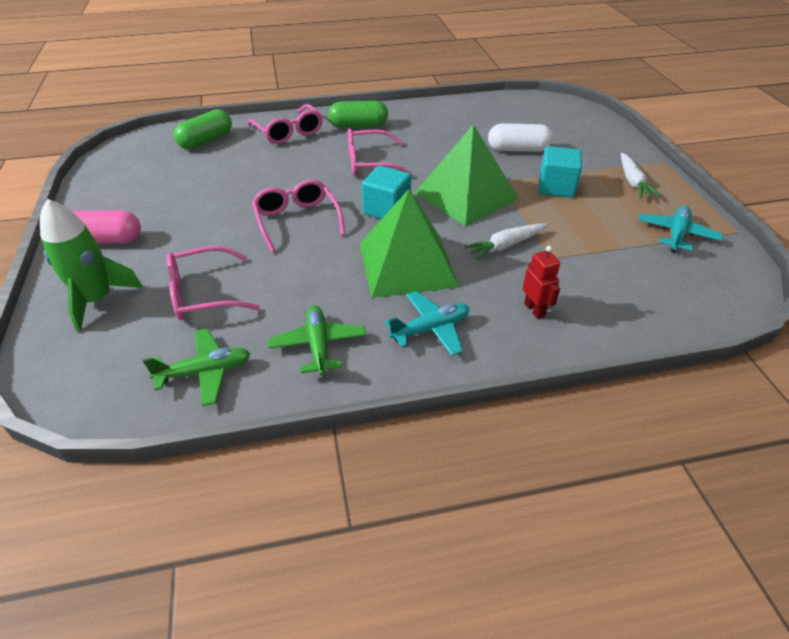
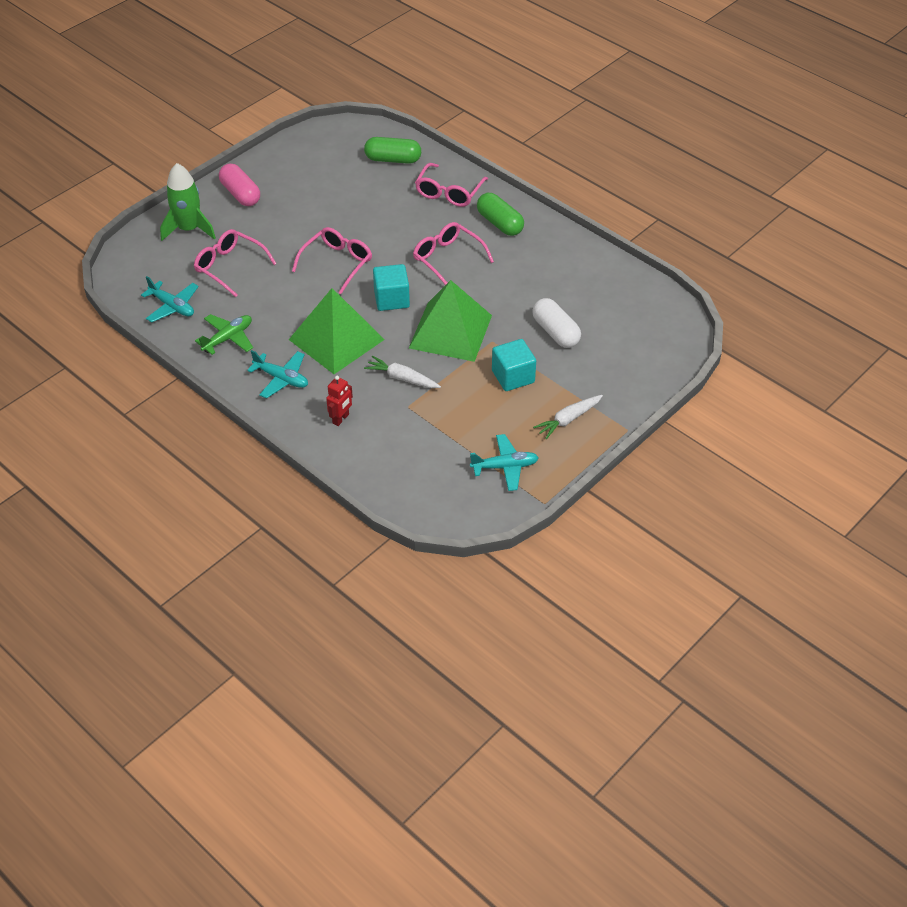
camera: 55 degrees right, 5 degrees up
green plane [143,329,250,406] -> turquoise plane [141,276,199,323]

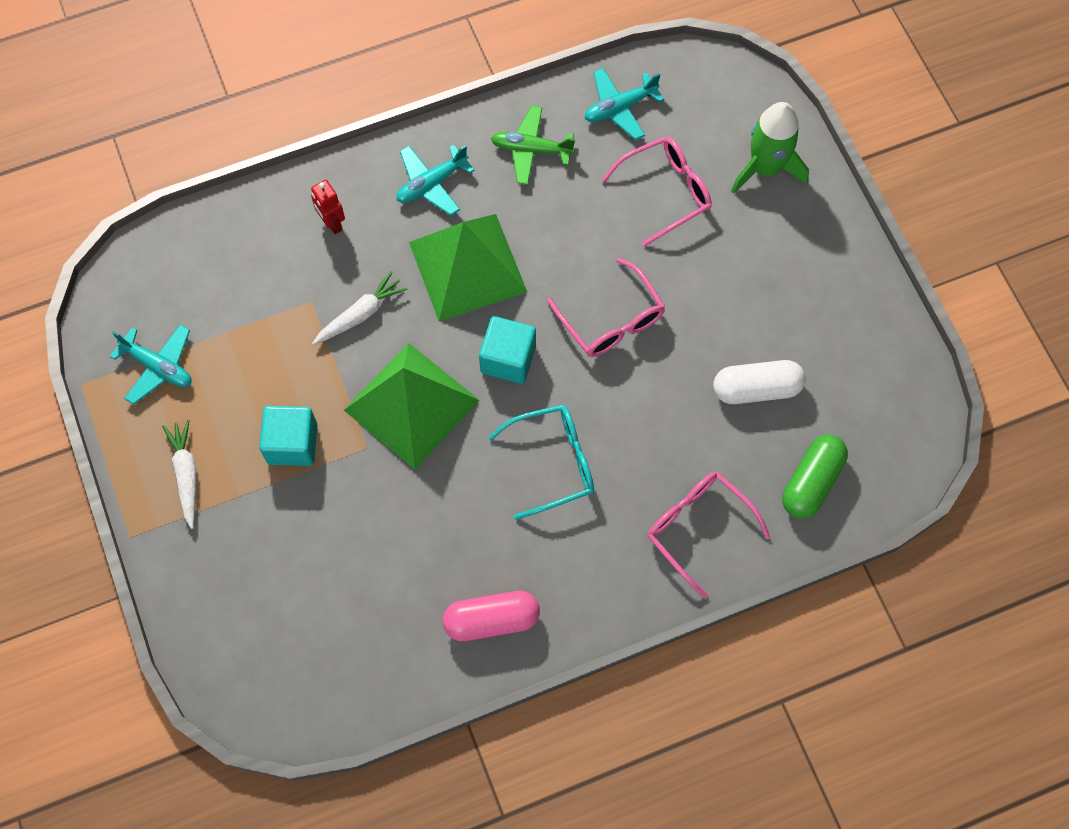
camera: 115 degrees right, 20 degrees up
green plane [195,314,253,355] -> green plane turned 120 degrees clockwise [491,106,575,185]
pink capsule [219,164,260,206] -> pink capsule moved to [443,591,540,641]
pink glasses [413,222,494,285] -> turquoise glasses [488,404,594,520]
turquoise plane [470,434,539,491] -> turquoise plane turned 75 degrees counterclockwise [110,324,192,405]
green capsule [477,193,524,236] -> none
white capsule [532,298,581,348] -> white capsule moved to [713,360,806,404]

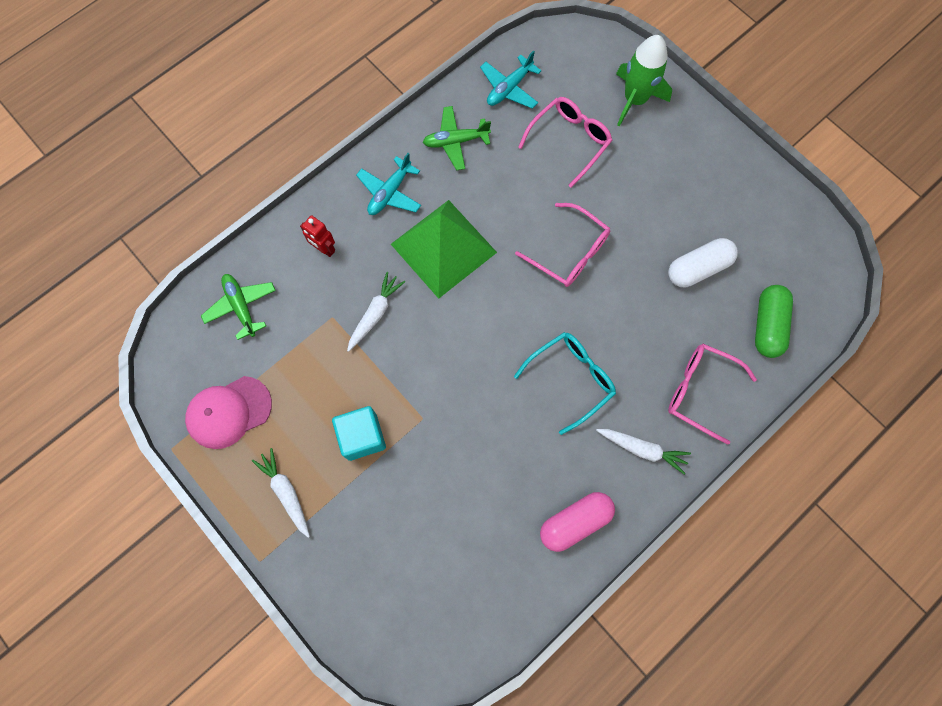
camera: 20 degrees left, 5 degrees up
turquoise plane [110,324,192,405] -> pink cap [185,376,272,449]
green pyramid [344,343,480,470] -> none
turquoise cube [479,316,536,384] -> none
none -> green plane [201,274,276,340]
none -> white carrot [596,429,691,475]

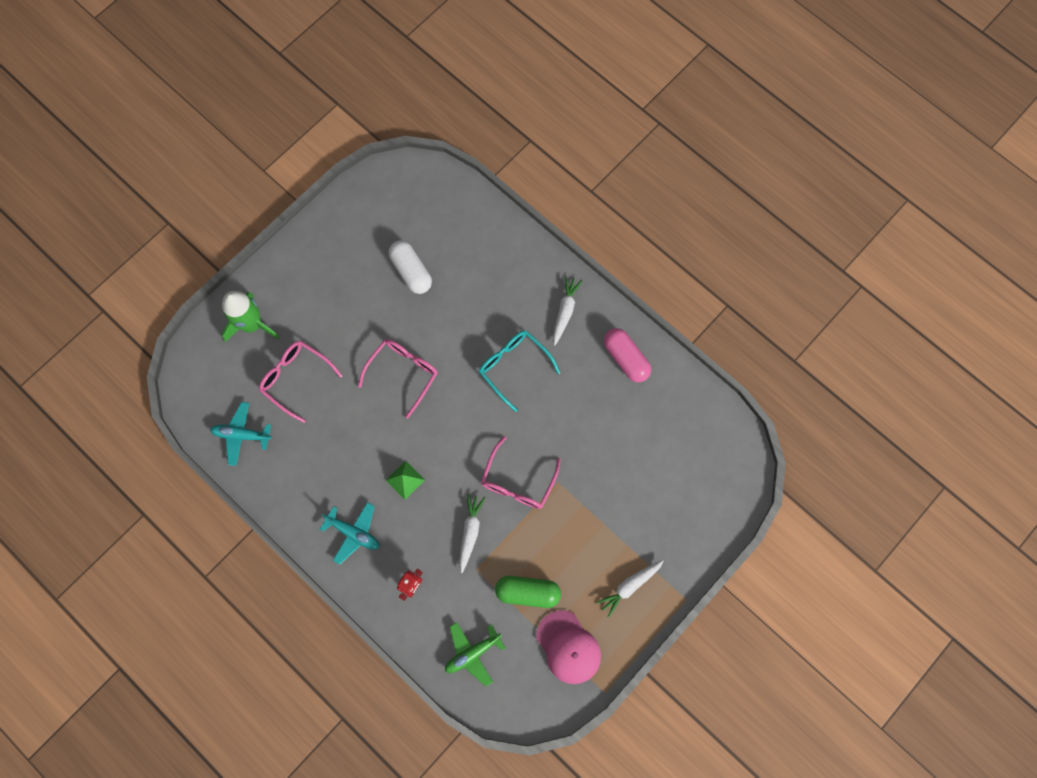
camera: 95 degrees left, 0 degrees up
turquoise cube [332,406,386,461] -> none
white carrot [347,272,405,352] -> white carrot turned 75 degrees clockwise [459,494,486,573]
green pyramid [391,200,497,299] -> green pyramid [386,461,425,499], size x0.42
green plane [423,106,491,170] -> none
turquoise plane [480,50,541,109] -> turquoise plane turned 150 degrees clockwise [210,402,272,466]
pink glasses [668,344,757,445] -> pink glasses moved to [481,436,561,509]
green capsule [755,285,793,358] -> green capsule moved to [495,576,561,608]

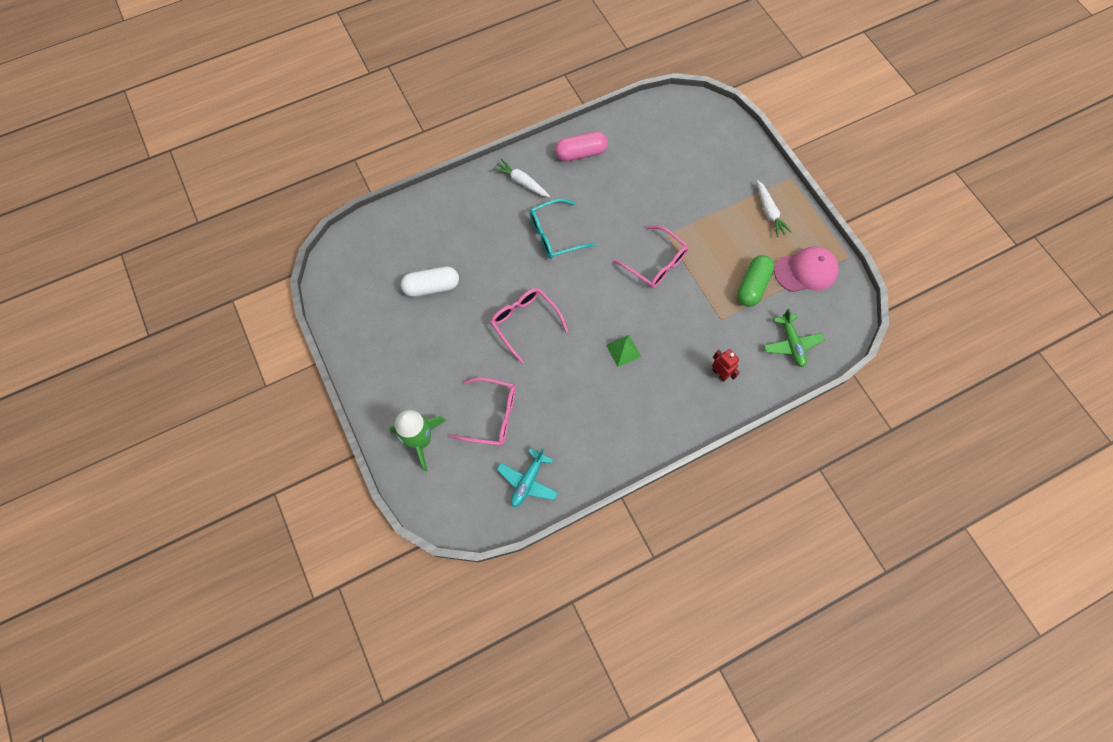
camera: 70 degrees left, 5 degrees down
pink glasses [259,340,343,423] -> pink glasses turned 135 degrees counterclockwise [450,377,516,446]
turquoise plane [320,502,379,565] -> none
white carrot [459,494,486,573] -> none

